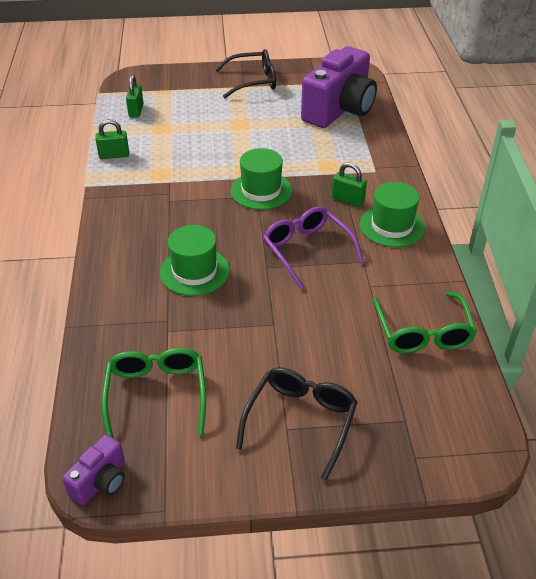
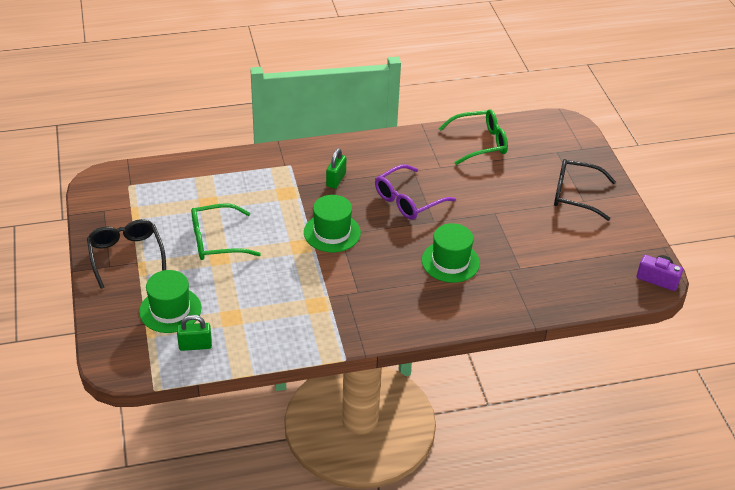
camera: 100 degrees left, 0 degrees up
green padlock [96,119,129,159] -> none
green glasses [102,348,206,438] -> green glasses moved to [191,203,261,260]
purple camera [301,46,377,128] -> none
green hat [360,182,425,247] -> green hat moved to [139,270,201,333]

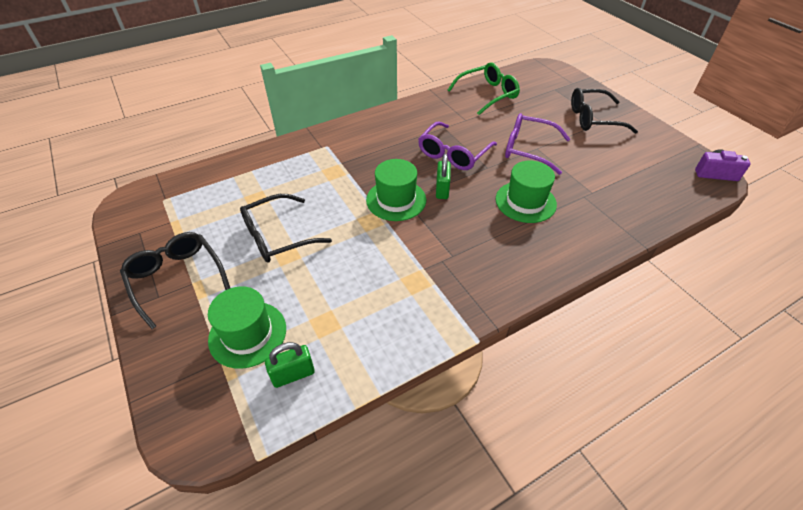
camera: 15 degrees left, 5 degrees up
green glasses [191,203,261,260] -> black glasses [240,194,332,263]
green padlock [326,148,346,189] -> green padlock moved to [436,154,451,199]
none -> purple glasses [505,113,570,175]

